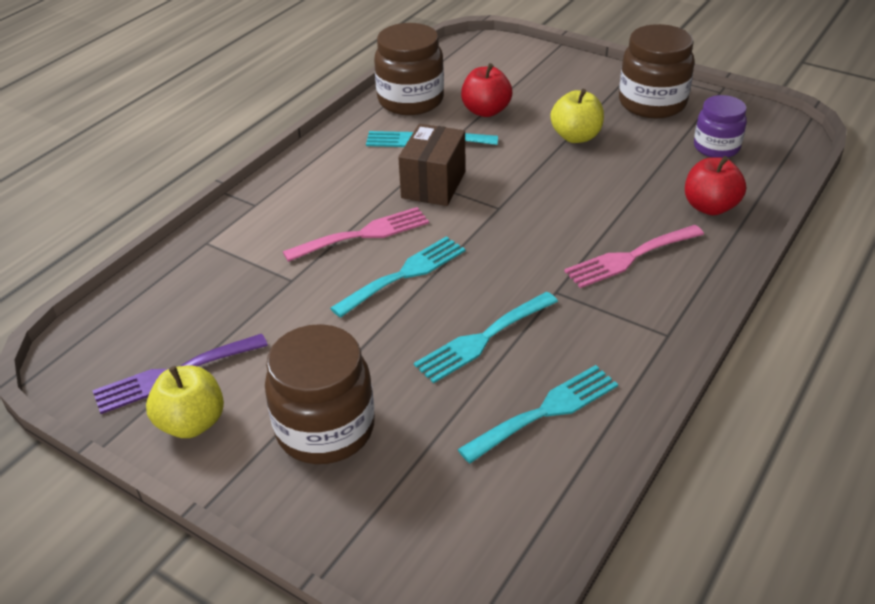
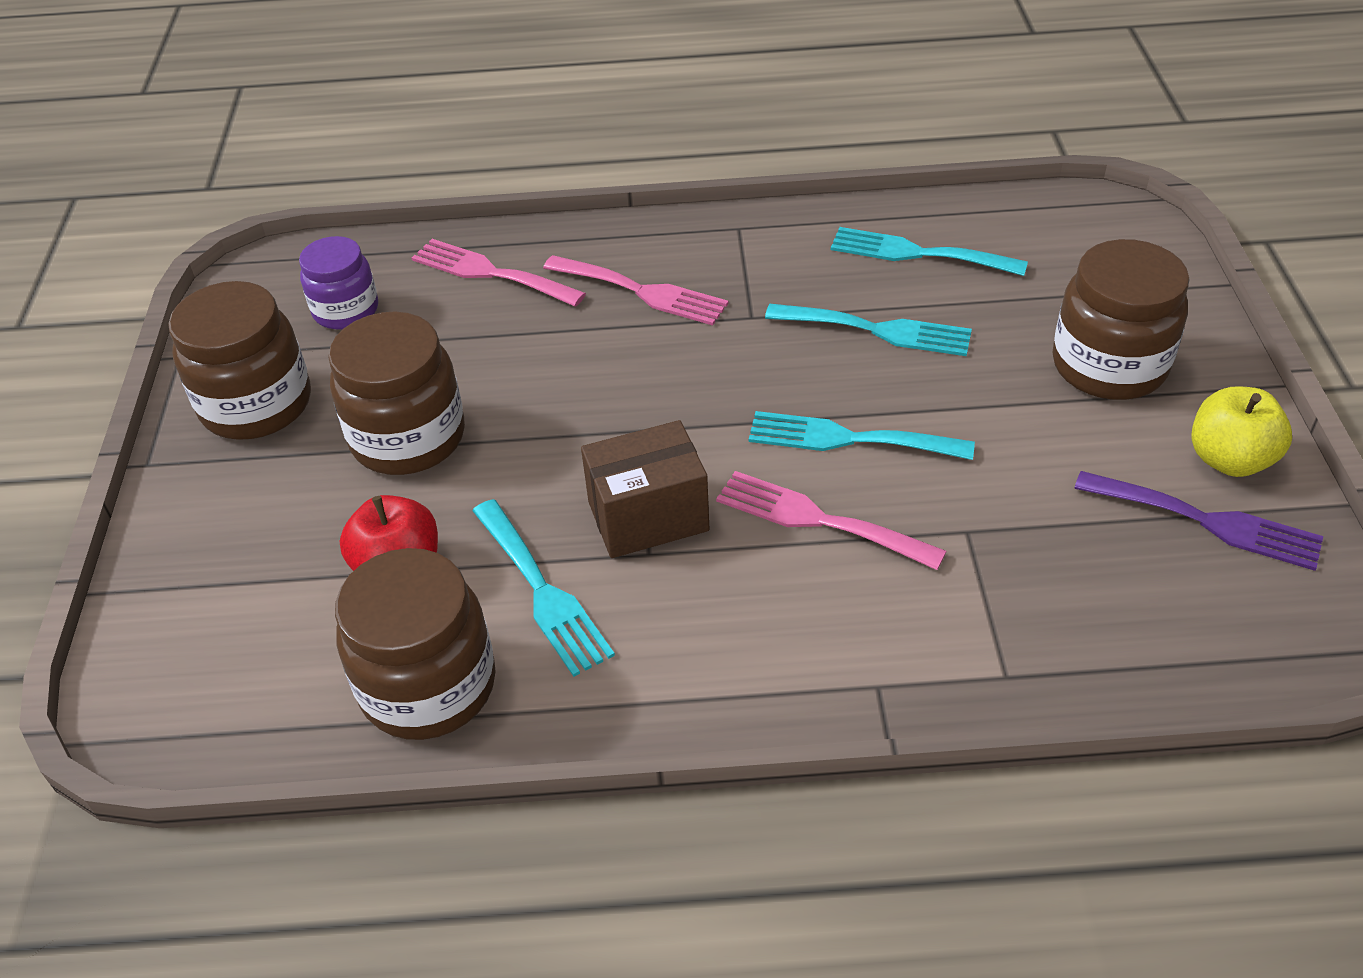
camera: 125 degrees left, 5 degrees up
yellow apple [550,89,604,143] -> brown jar [328,312,465,475]
red apple [685,156,746,215] -> pink fork [412,239,586,307]

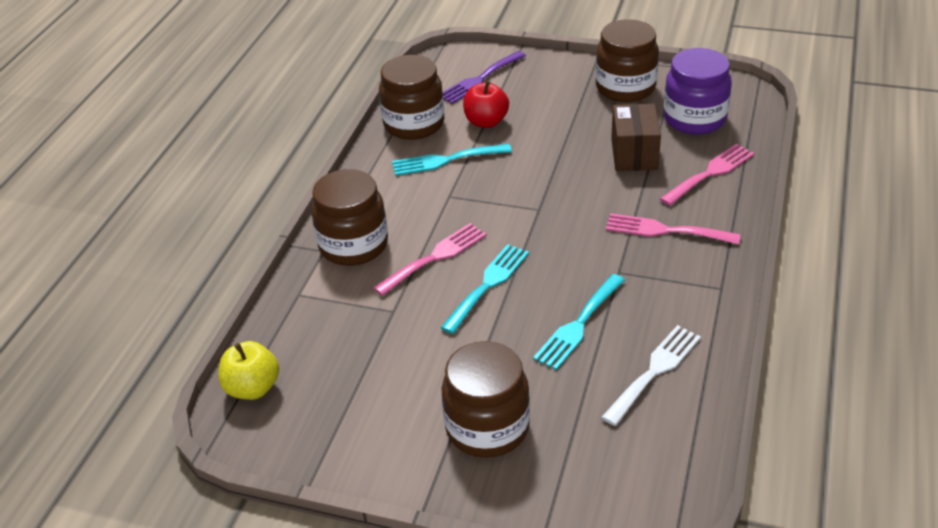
camera: 110 degrees right, 5 degrees down
purple jar [299,236,378,329] -> purple jar [664,48,732,135], size x1.57
brown jar [328,312,465,475] -> brown jar moved to [311,169,388,266]
pink fork [543,255,729,325] -> pink fork turned 60 degrees clockwise [606,213,741,245]
brown box [581,420,710,558] -> brown box moved to [611,104,661,171]
turquoise fork [831,227,1028,276] -> white fork [601,325,701,426]
purple fork [1074,471,1323,571] -> purple fork moved to [443,51,526,104]
yellow apple [1192,387,1292,477] -> yellow apple moved to [218,341,279,400]

